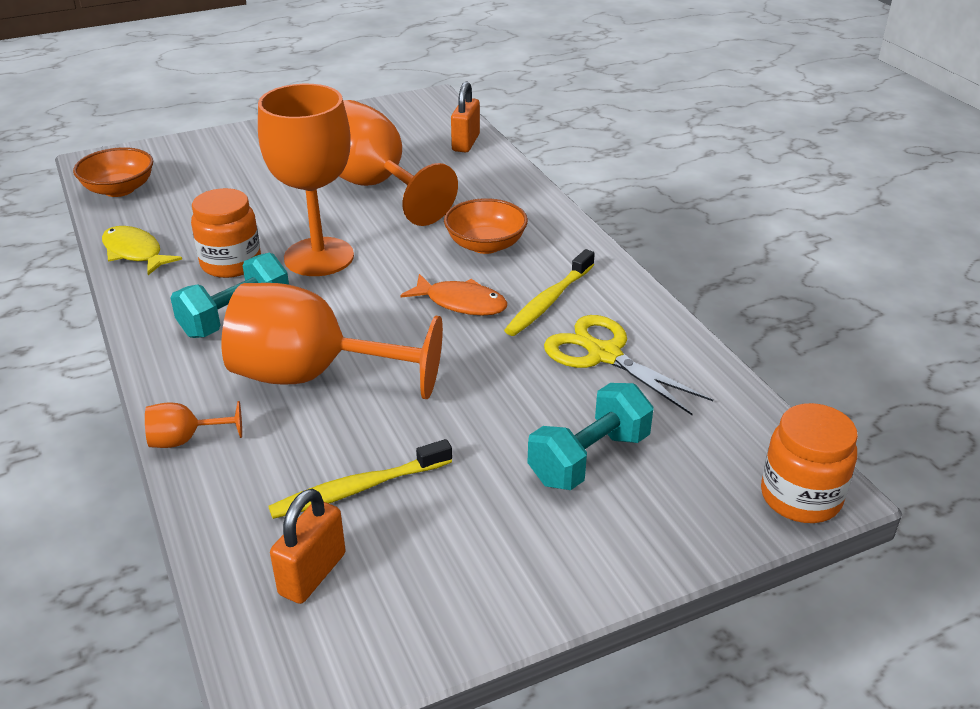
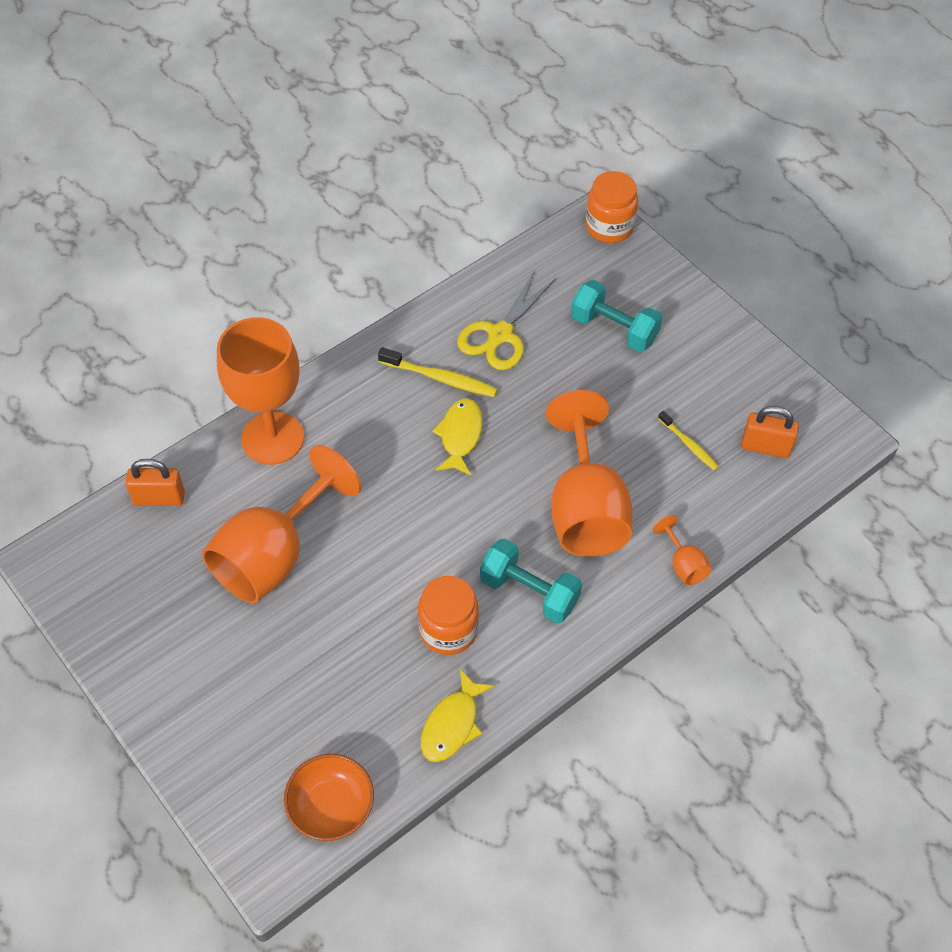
camera: 105 degrees left, 20 degrees up
orange goblet [258,84,354,276] -> orange goblet moved to [217,317,304,465]
yellow toothbrush [268,439,452,519] -> yellow toothbrush [658,411,719,470], size x0.63
orange fish [400,274,508,315] -> yellow fish [432,398,483,476]
orange bowl [444,198,528,254] -> none

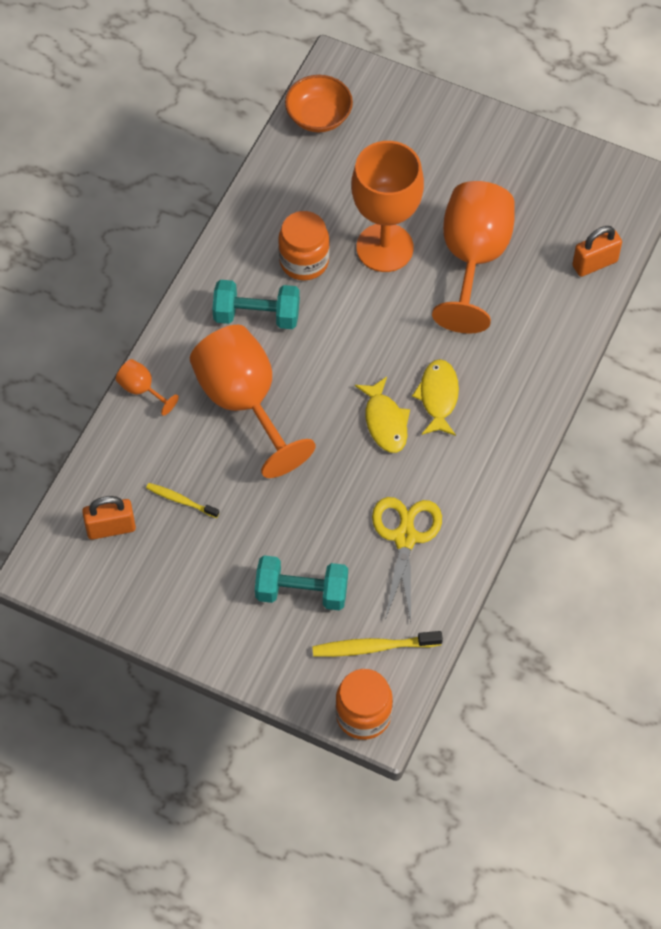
camera: 155 degrees right, 5 degrees up
orange goblet [217,317,304,465] -> orange goblet moved to [351,141,424,272]
yellow toothbrush [378,347,497,397] -> yellow toothbrush moved to [312,631,443,657]
yellow fish [421,669,495,762] -> yellow fish moved to [412,359,459,436]

